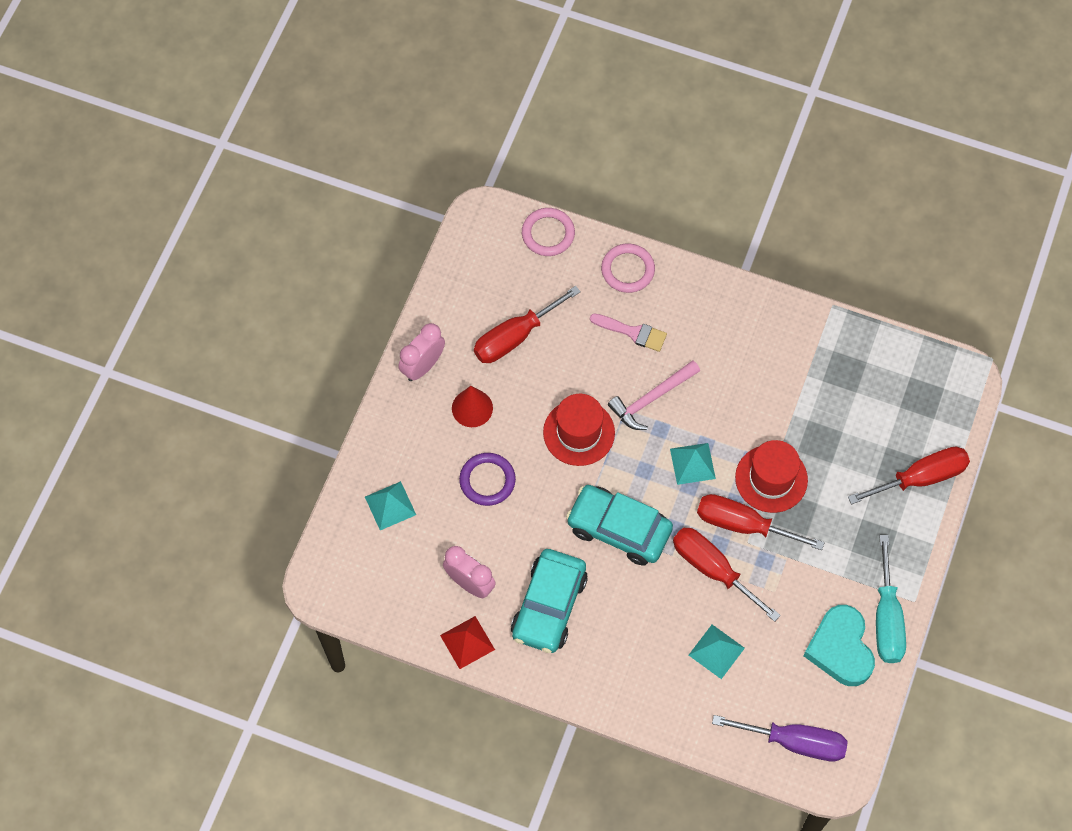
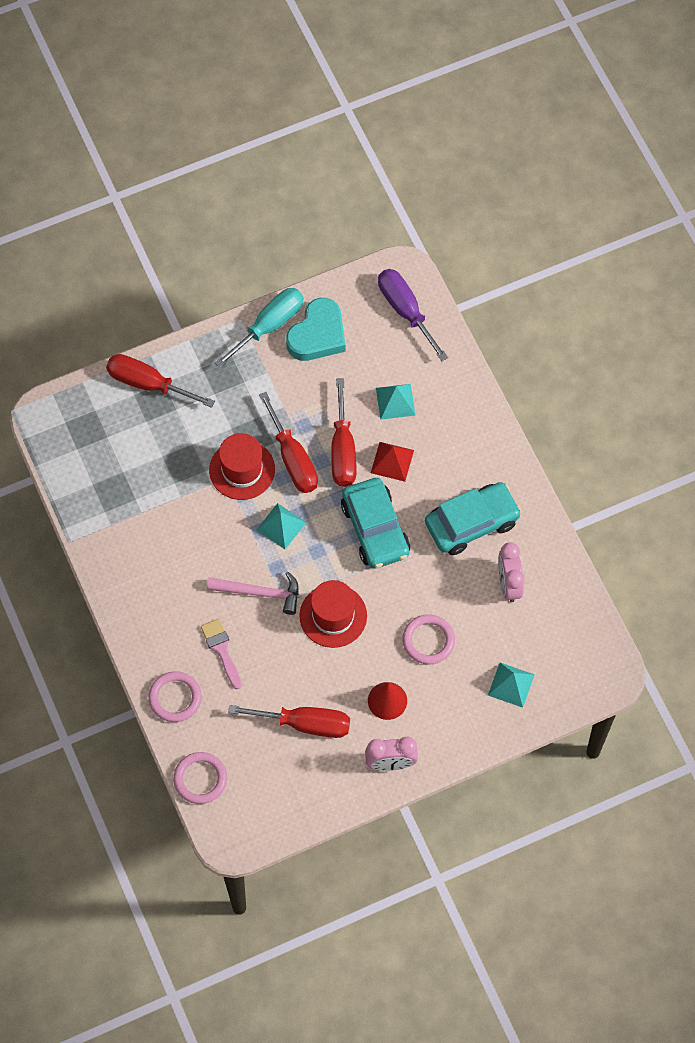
camera: 135 degrees left, 0 degrees up
red pyramid [440,616,495,669] -> red pyramid moved to [371,442,414,482]
purple ring [459,453,516,506] -> pink ring [402,614,455,665]

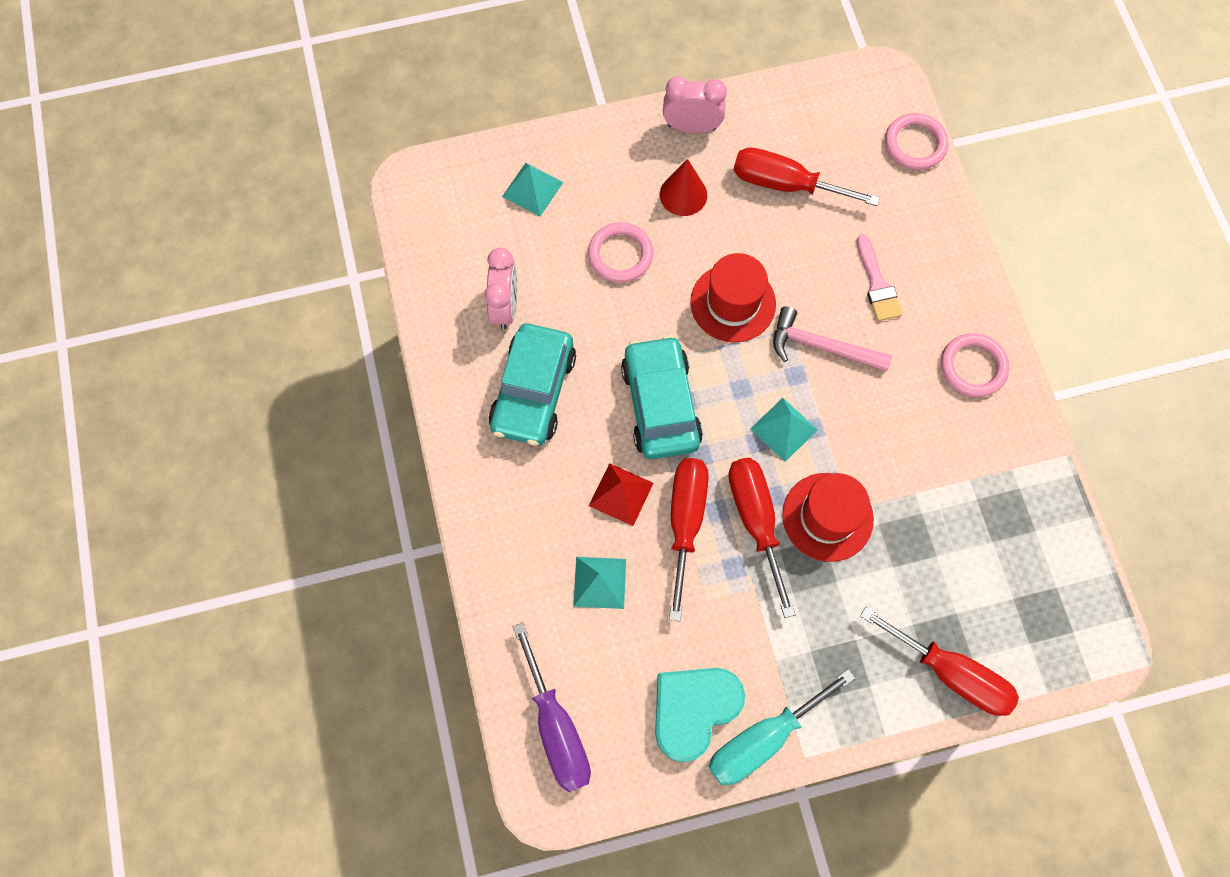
camera: 170 degrees left, 5 degrees up
pink ring [148,671,202,722] -> pink ring moved to [941,333,1009,397]
turquoise car [425,482,522,555] -> turquoise car turned 60 degrees counterclockwise [489,323,576,446]

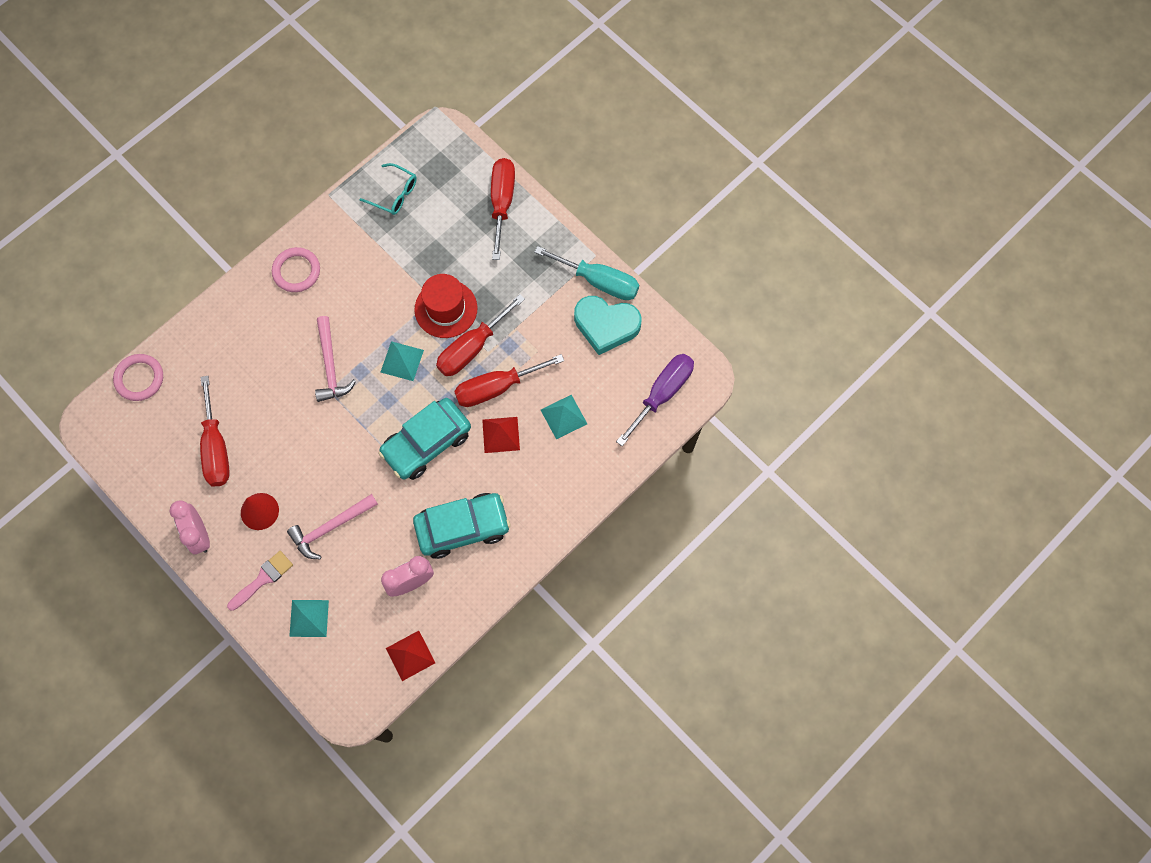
camera: 120 degrees left, 0 degrees up
pink ring [588,222,654,283] -> pink hammer [287,494,378,559]
red hat [690,253,776,343] -> none
pink brush [857,234,902,321] -> pink brush moved to [227,551,293,611]
none -> turquoise glasses [359,163,417,215]
none -> red pyramid [386,631,435,681]

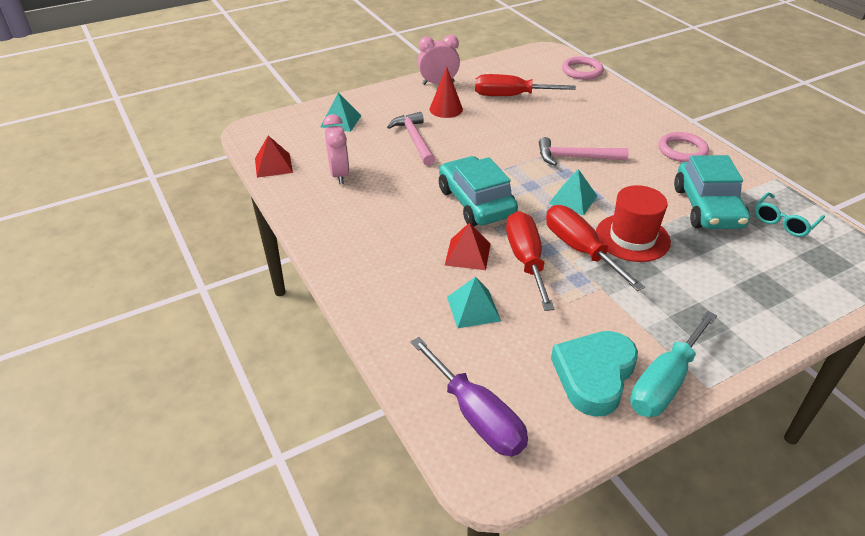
camera: 105 degrees right, 30 degrees down
pink brush [227,551,293,611] -> none
turquoise car [413,493,511,559] -> turquoise car moved to [674,155,750,229]
red screwdriver [491,158,515,260] -> none

